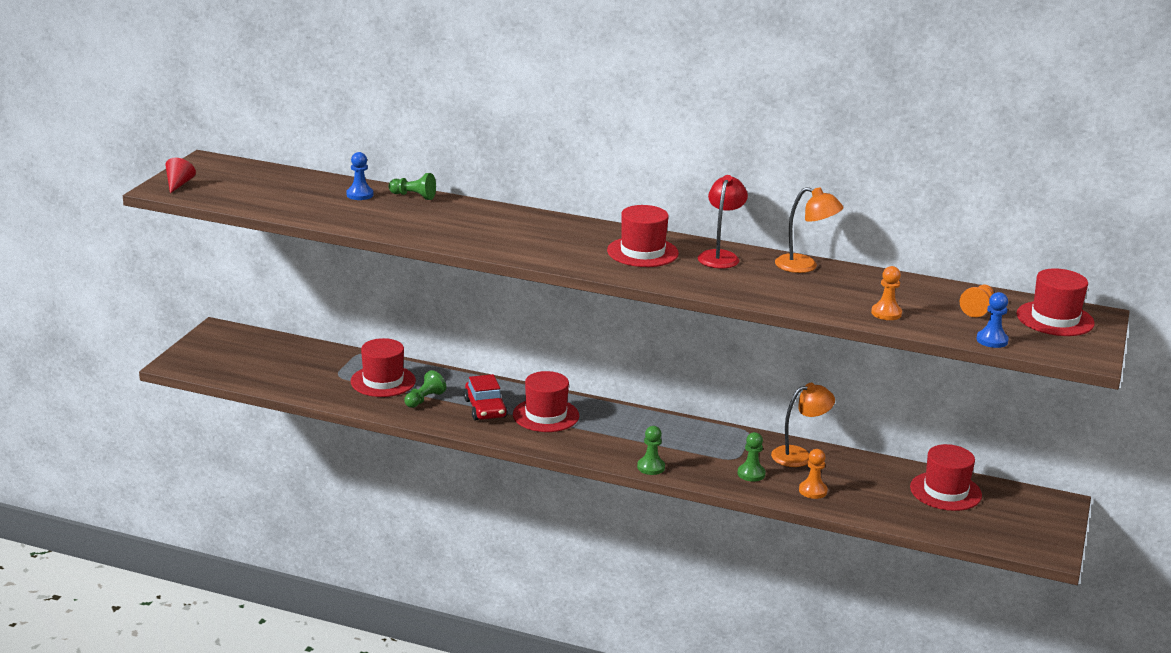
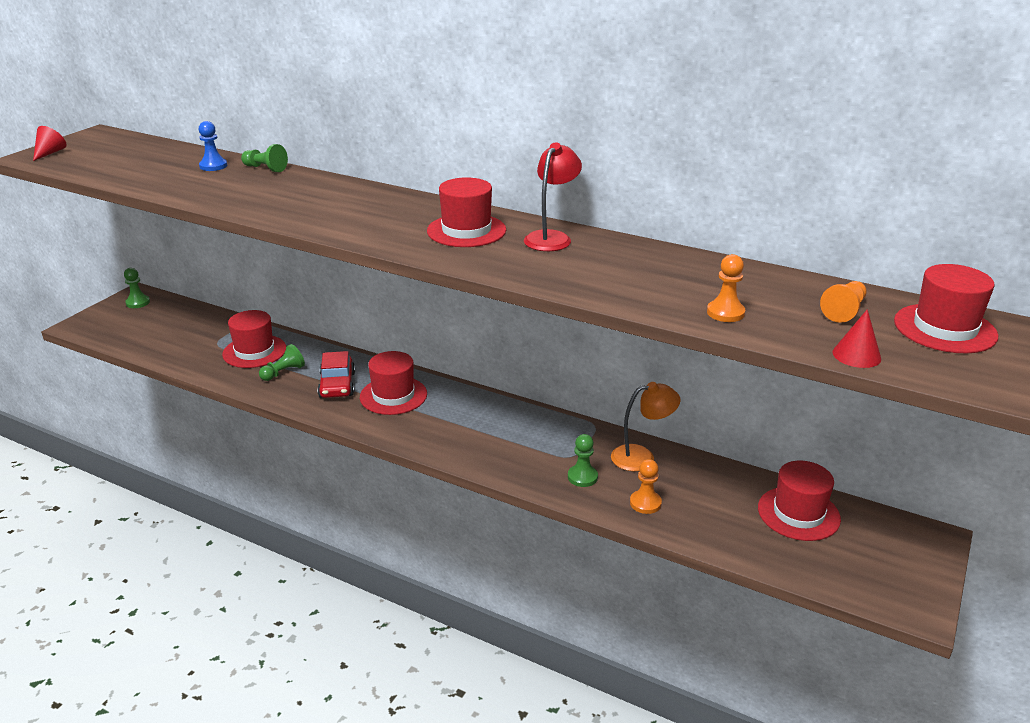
camera: 10 degrees right, 5 degrees up
green pawn [637,426,665,475] -> green pawn moved to [124,268,150,308]
orange lamp [775,187,844,273] -> none
blue pawn [976,292,1009,348] -> red cone [833,309,881,368]

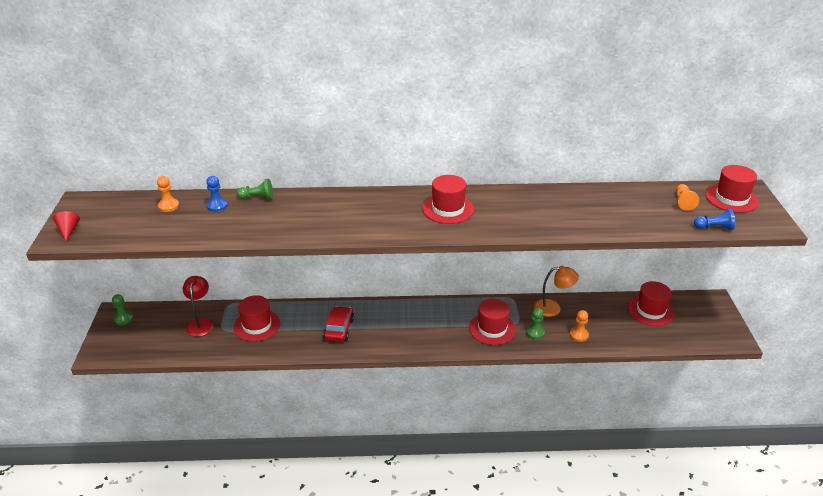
camera: 30 degrees left, 5 degrees up
green pawn [259,344,305,381] -> none
red car [317,351,355,398] -> red car turned 135 degrees counterclockwise [323,306,354,342]
red hat [360,351,427,415] -> red hat moved to [469,299,516,345]
red lamp [524,142,582,251] -> red lamp moved to [183,276,214,337]
orange lamp [611,382,680,471] -> orange lamp turned 45 degrees clockwise [534,266,579,317]
orange pawn [707,254,745,322] -> orange pawn moved to [157,176,179,212]
red cone [833,309,881,368] -> blue pawn [694,209,735,230]

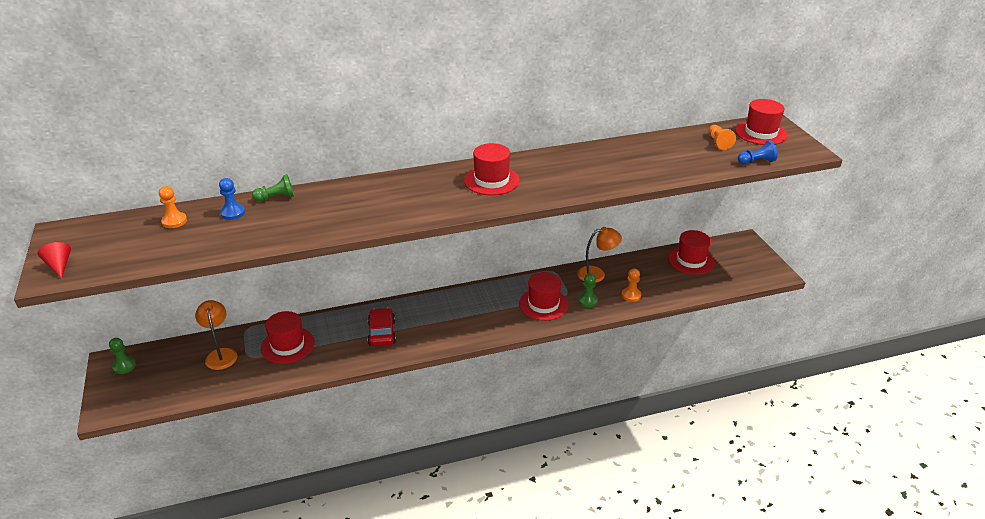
camera: 15 degrees left, 0 degrees up
red lamp [183,276,214,337] -> orange lamp [195,300,237,370]

